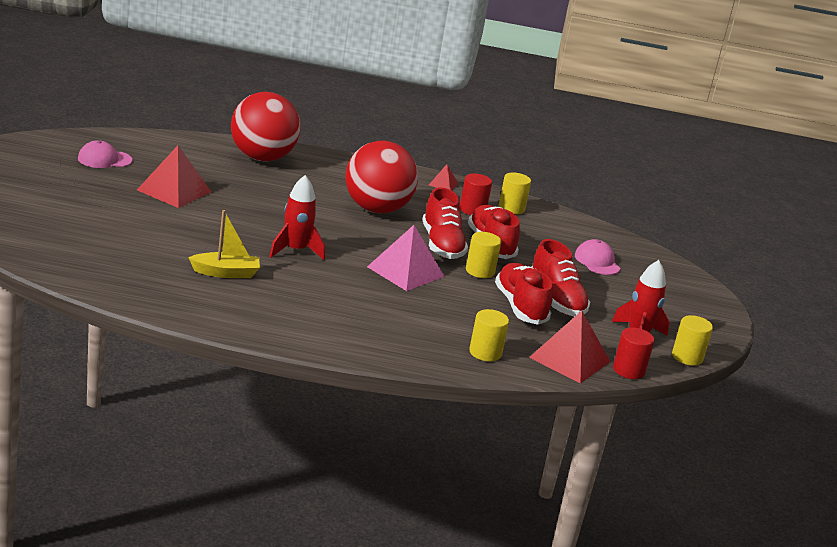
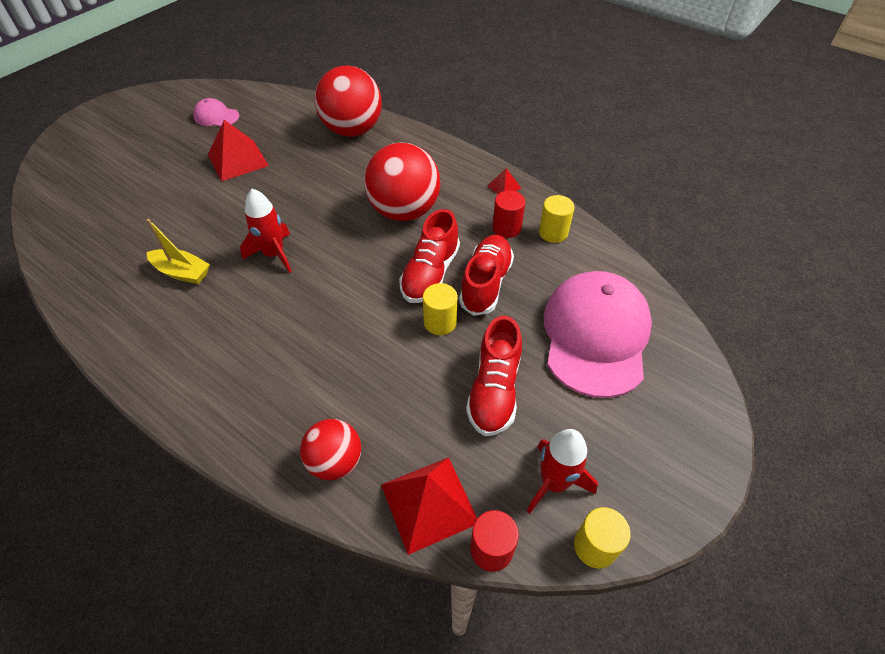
camera: 35 degrees right, 25 degrees up
pink pyramid [367,225,445,291] -> none
yellow cylinder [469,309,509,362] -> red ball [300,419,361,480]
red shoe [495,263,553,325] -> none
pink cap [575,239,621,275] -> pink cap [544,271,652,398], size x2.23

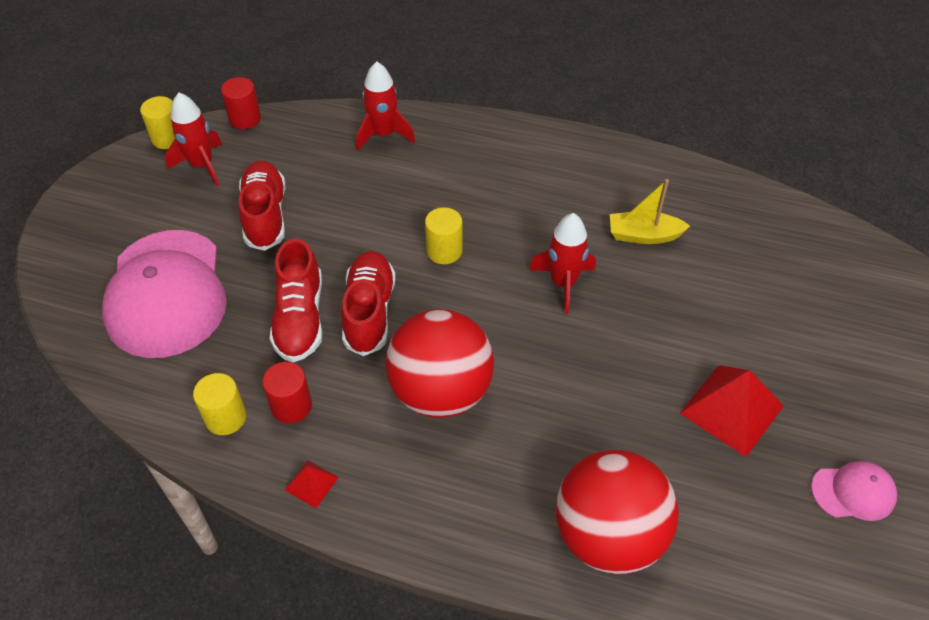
camera: 160 degrees right, 0 degrees up
red ball [300,419,361,480] -> red rocket [356,61,415,151]
red pyramid [381,457,477,555] -> none
yellow cylinder [423,283,458,335] -> yellow cylinder moved to [425,207,463,264]

